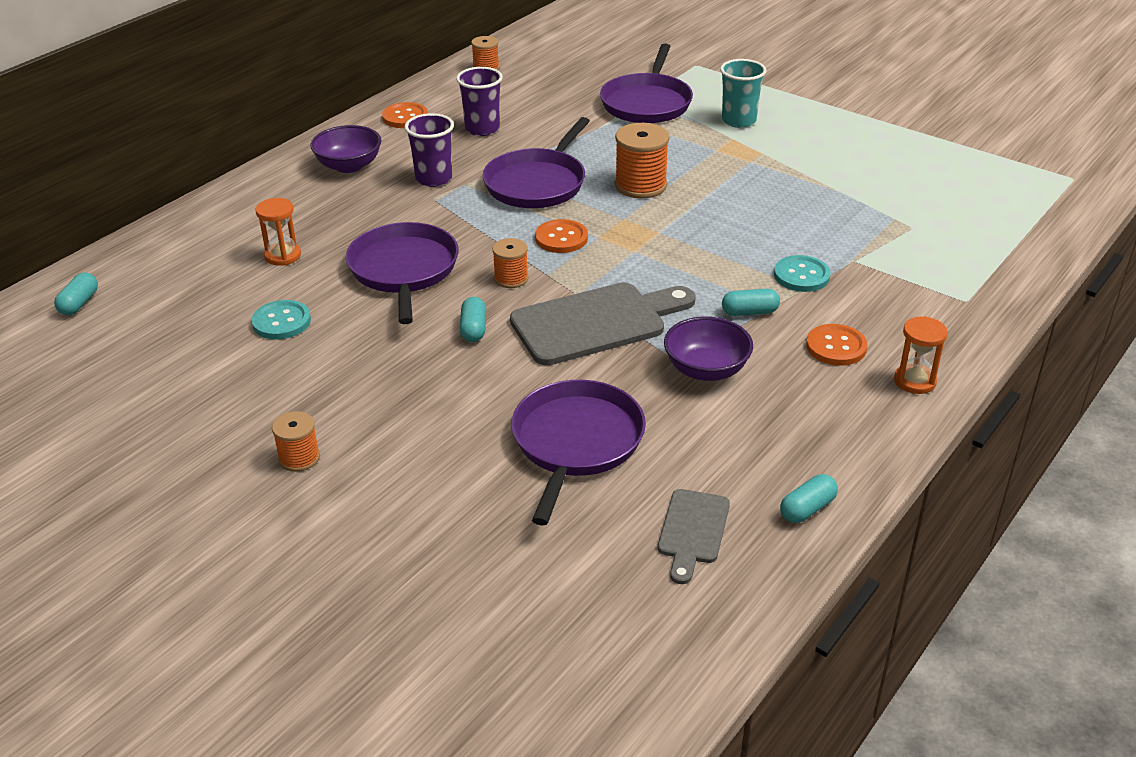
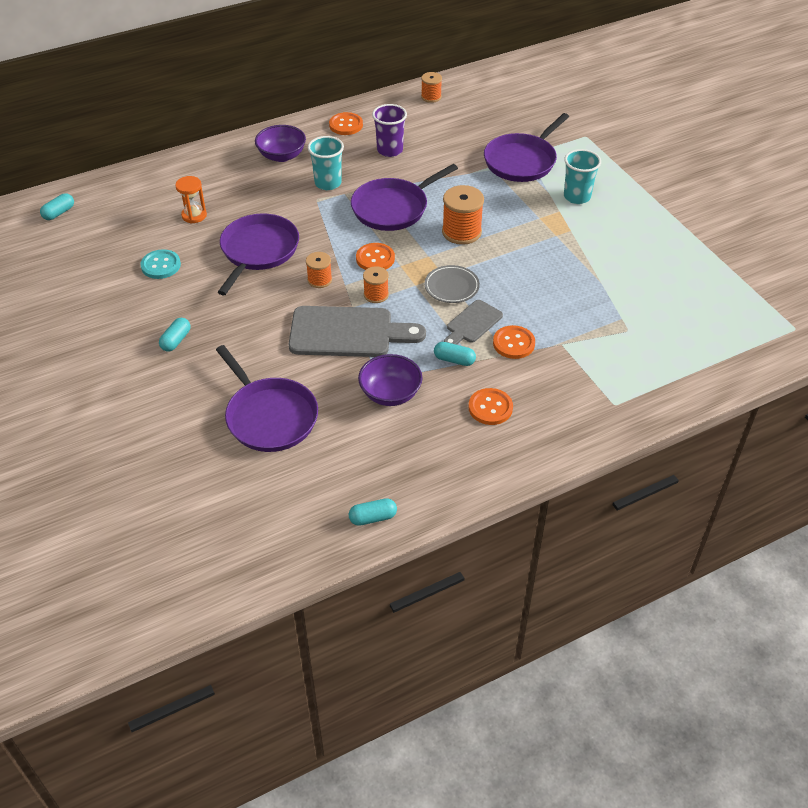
camera: 25 degrees right, 10 degrees up
orange spool [272,411,320,472] -> orange spool moved to [363,266,389,303]
purple cup [404,113,454,187] -> turquoise cup [308,136,344,190]
turquoise capsule [460,297,486,342] -> turquoise capsule moved to [159,318,191,352]
purple pan [511,380,646,526] -> purple pan turned 105 degrees clockwise [216,345,318,452]
grey cutting board [658,489,730,584] -> grey cutting board moved to [444,300,503,345]
turquoise button [774,255,831,292] -> orange button [493,325,535,359]
orange hourglass [894,316,948,394] -> none
none -> grey plate [424,265,480,303]

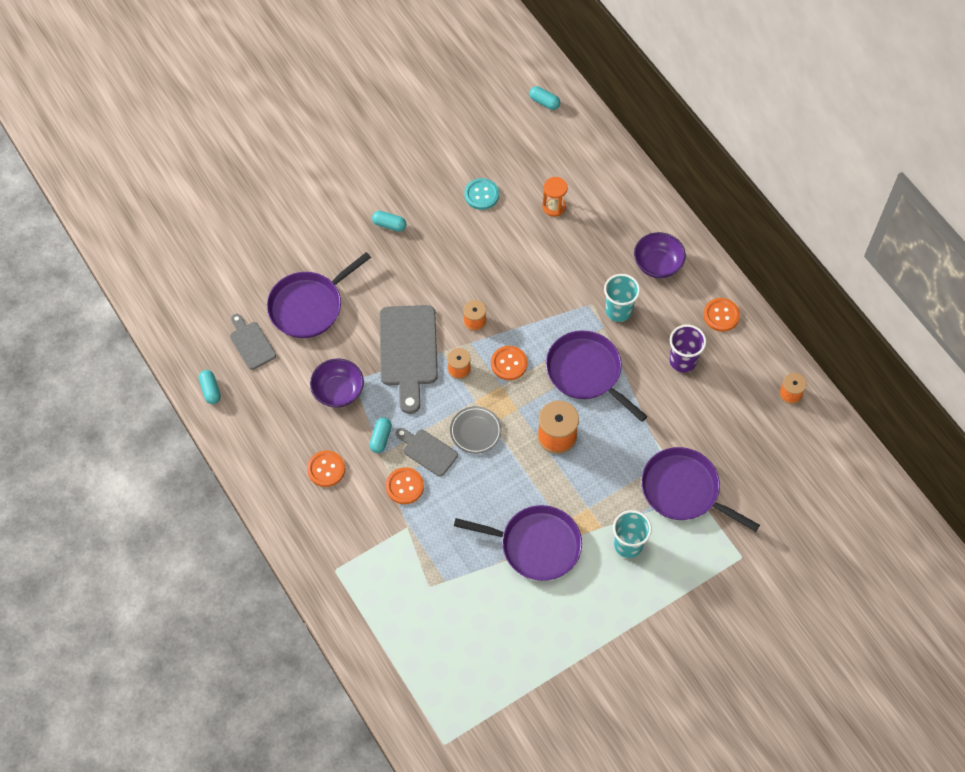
camera: 85 degrees right, 15 degrees up
purple pan [218,213,299,295] -> purple pan moved to [454,505,582,581]
none -> grey cutting board [230,314,276,370]

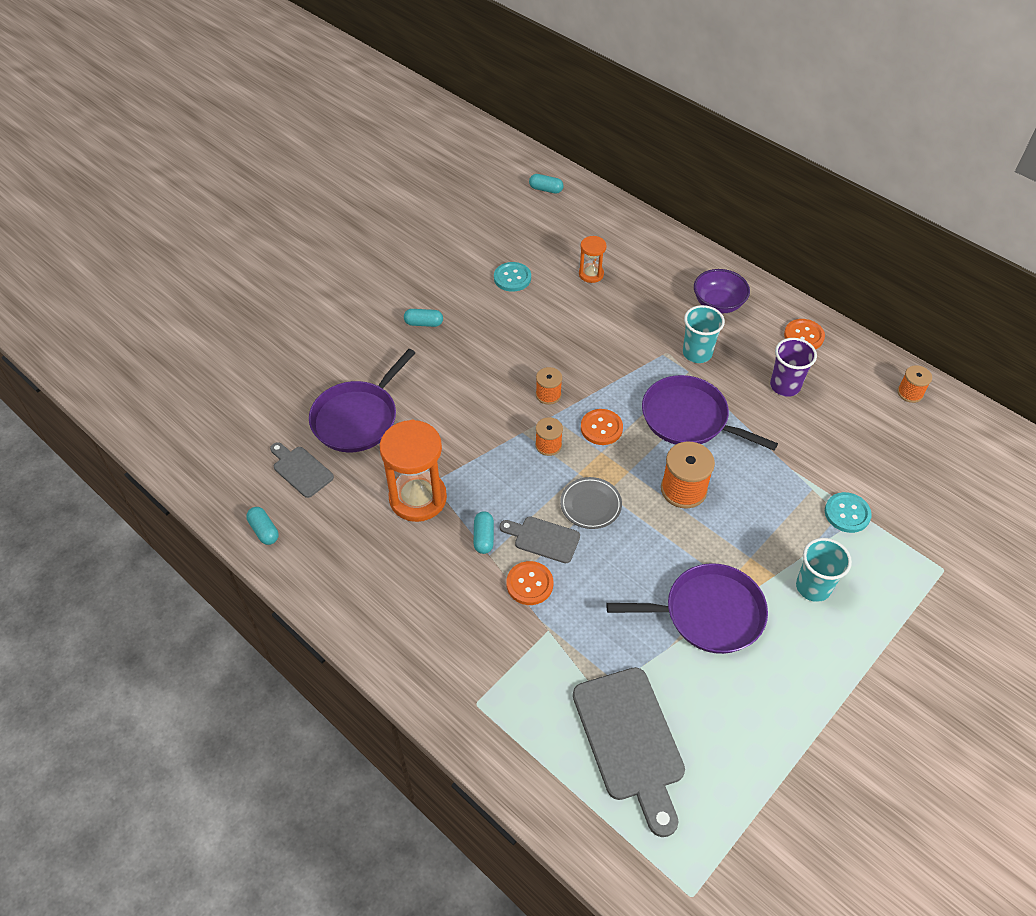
camera: 15 degrees left, 10 degrees down
orange button [307,450,345,487] -> none
purple bowl [310,359,364,408] -> orange hourglass [380,420,447,522]
grey cutting board [379,305,438,414] -> grey cutting board moved to [573,667,685,837]
purple pan [641,447,760,532] -> turquoise button [825,492,872,533]

